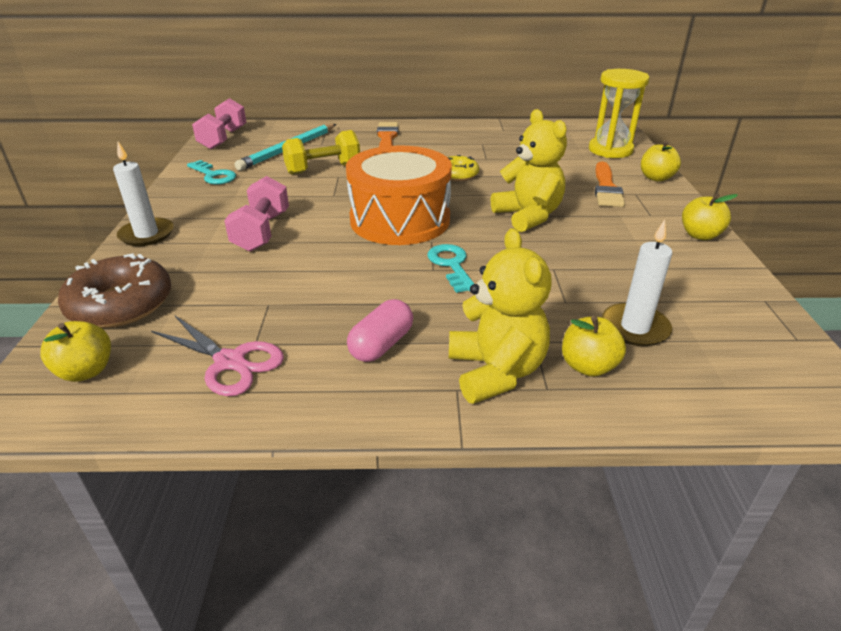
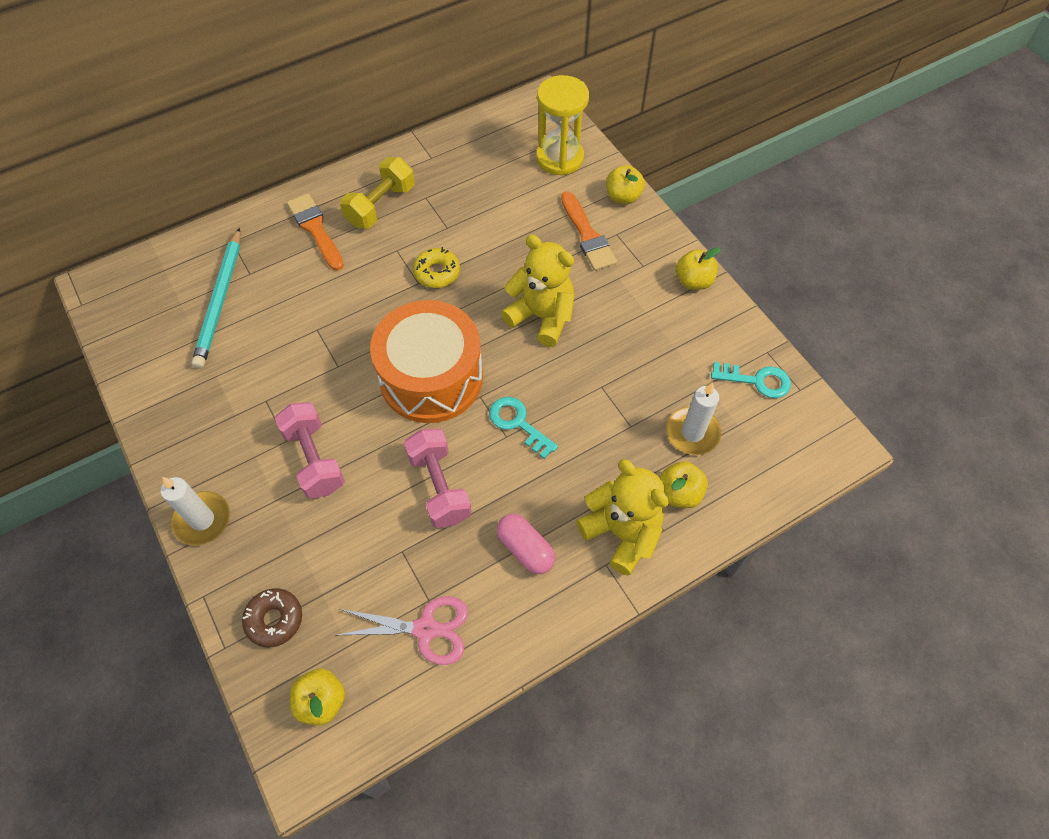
camera: 30 degrees left, 25 degrees up
brown donut [58,253,171,328] -> brown donut [242,588,302,647], size x0.60
turquoise key [187,160,236,184] -> turquoise key moved to [711,362,791,398]
pink dumbbell [192,98,246,150] -> pink dumbbell moved to [404,428,472,528]
yellow dumbbell [282,130,360,175] -> yellow dumbbell moved to [340,157,415,229]
pink capsule [347,299,413,362] -> pink capsule turned 45 degrees counterclockwise [497,514,555,574]

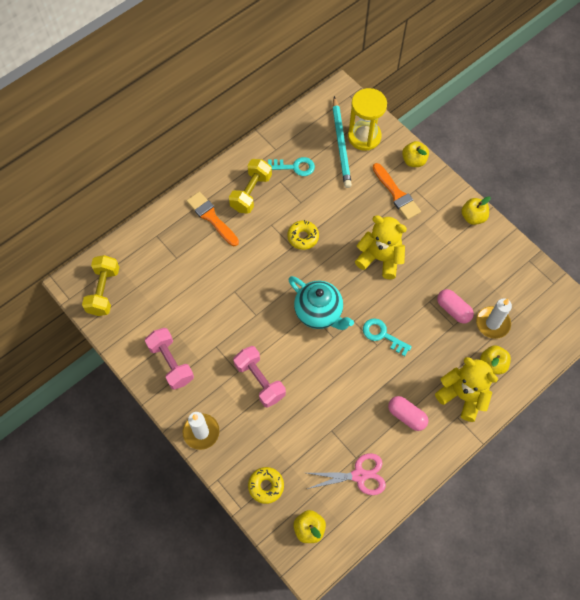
camera: 10 degrees left, 5 degrees up
turquoise pencil [191,228,240,369] -> turquoise pencil moved to [332,96,352,188]
brown donut [242,588,302,647] -> yellow donut [248,467,284,504]
orange drum [370,300,483,423] -> turquoise teapot [289,276,354,330]
pink dumbbell [404,428,472,528] -> pink dumbbell moved to [145,328,194,390]
turquoise key [711,362,791,398] -> turquoise key moved to [268,157,315,176]
none -> yellow dumbbell [82,255,119,316]
none -> pink capsule [437,289,474,324]

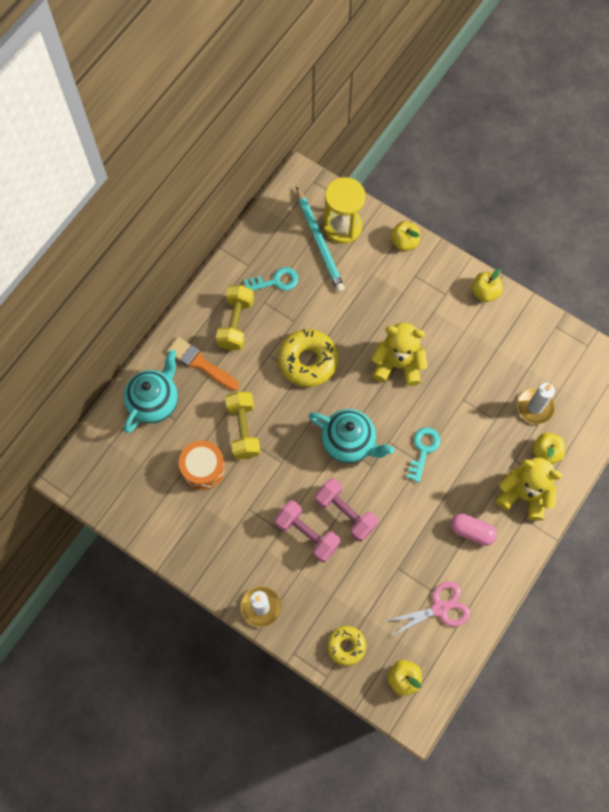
camera: 15 degrees left, 5 degrees up
yellow dumbbell [82,255,119,316] -> yellow dumbbell moved to [225,392,261,459]
pink dumbbell [145,328,194,390] -> pink dumbbell moved to [315,478,379,542]
yellow donut [287,220,319,250] -> yellow donut [278,329,338,387], size x1.68
turquoise key [363,318,412,356] -> turquoise key turned 90 degrees clockwise [407,427,441,482]
orange brush [373,163,421,220] -> none
pink capsule [437,289,474,324] -> none
none -> turquoise teapot [124,350,178,433]
none -> orange drum [179,440,225,490]

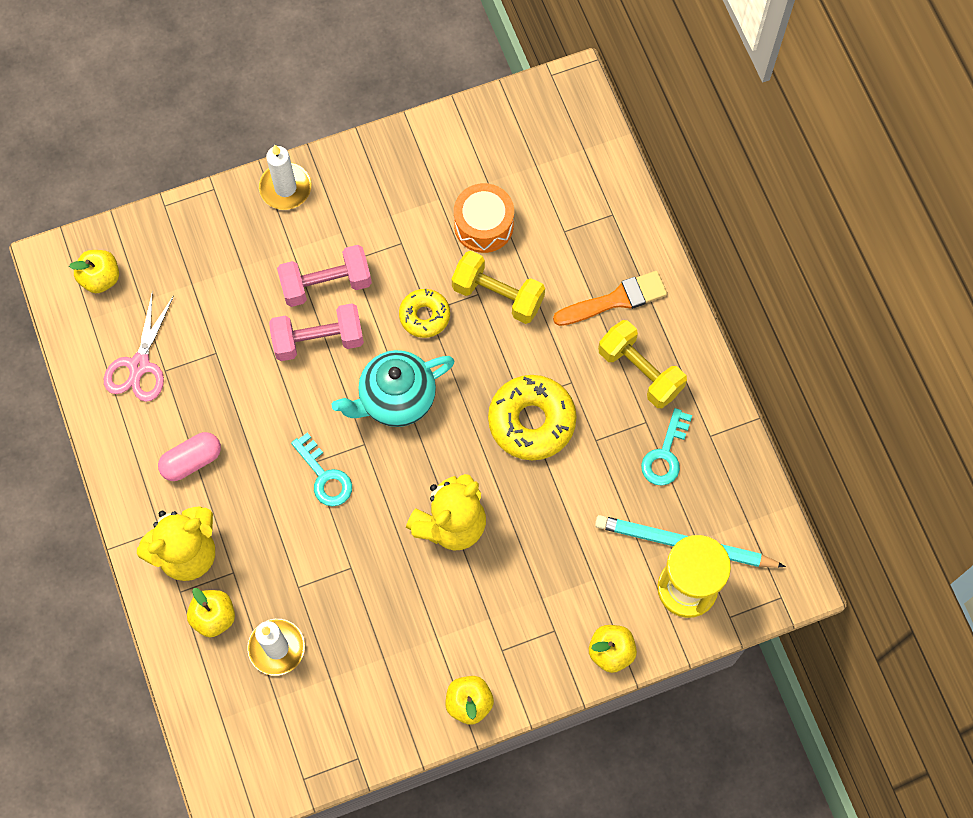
camera: 125 degrees right, 0 degrees up
turquoise teapot [124,350,178,433] -> none
yellow donut [327,626,366,666] -> yellow donut moved to [399,289,450,338]

